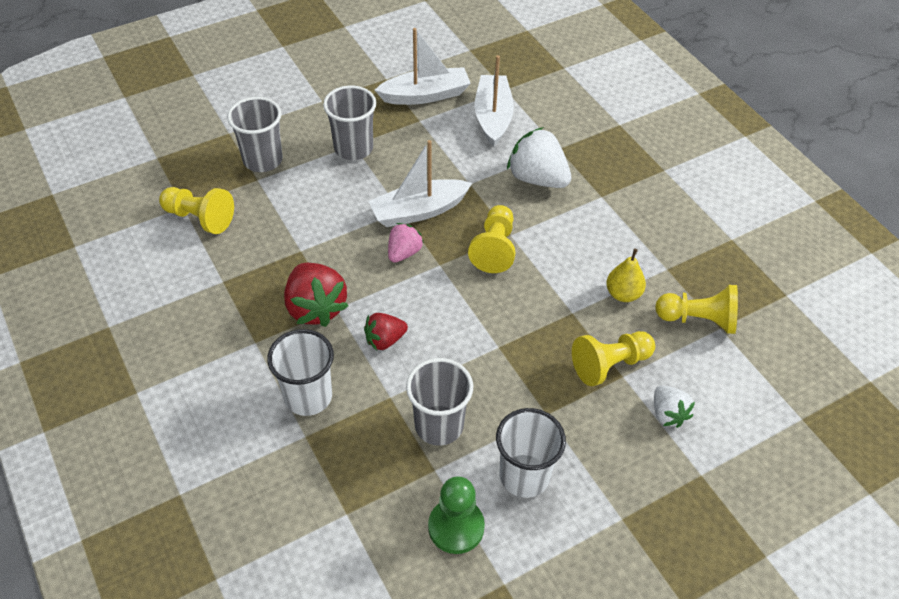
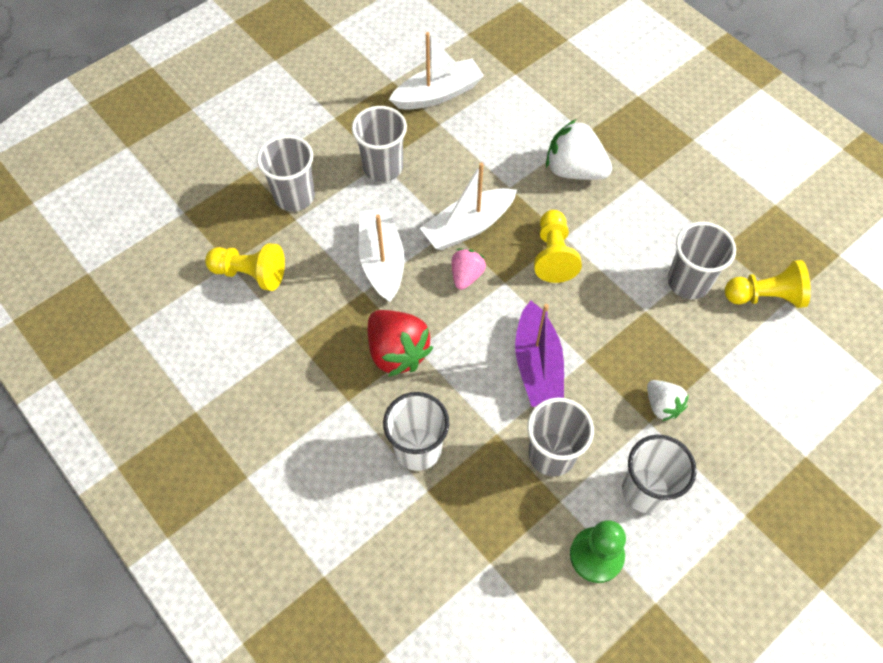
camera: 10 degrees left, 10 degrees up
red strawberry [364,313,408,351] -> none
white boat [475,55,514,147] -> white boat moved to [359,208,404,303]
yellow pawn [572,331,655,386] -> none
yellow pear [606,249,646,302] -> grey cup [668,222,736,299]
white strawberry [654,385,695,428] -> white strawberry moved to [647,380,689,421]
none -> purple boat [515,301,564,407]

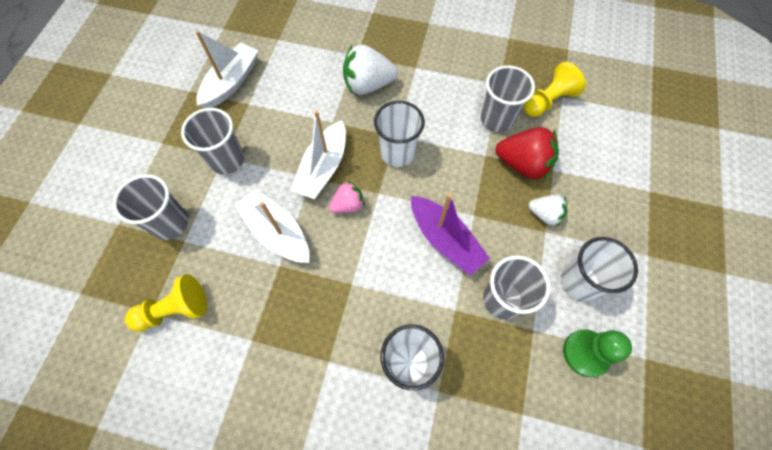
camera: 35 degrees left, 5 degrees up
red strawberry [368,310,434,377] -> red strawberry moved to [496,127,559,181]
pink strawberry [451,248,486,290] -> pink strawberry turned 75 degrees clockwise [329,181,365,213]
yellow pawn [534,210,582,283] -> white cup [374,101,425,167]

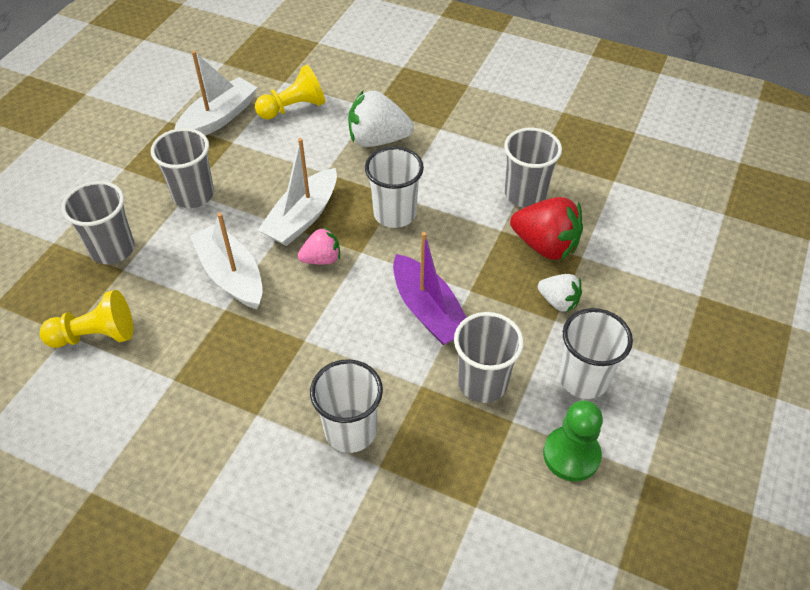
camera: 10 degrees right, 15 degrees down
yellow pawn [524,62,586,117] -> yellow pawn moved to [255,65,325,119]

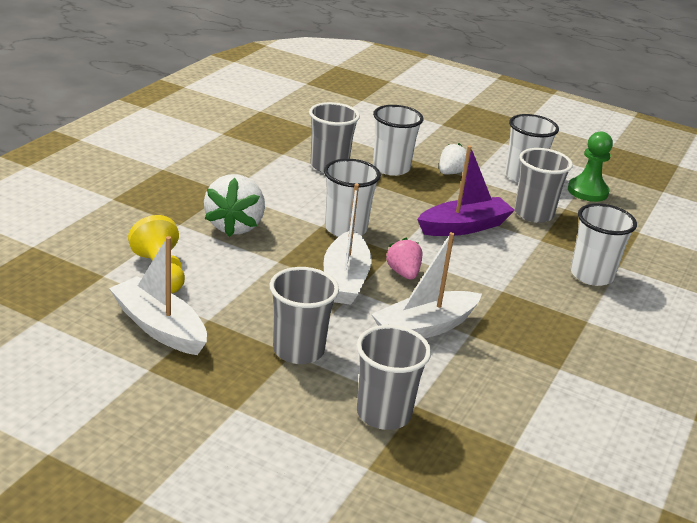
camera: 90 degrees left, 20 degrees down
yellow pawn [40,290,133,348] -> none
white boat [258,138,337,246] -> white boat turned 60 degrees clockwise [323,184,372,305]
red strawberry [510,197,583,260] -> white cup [373,105,423,176]

